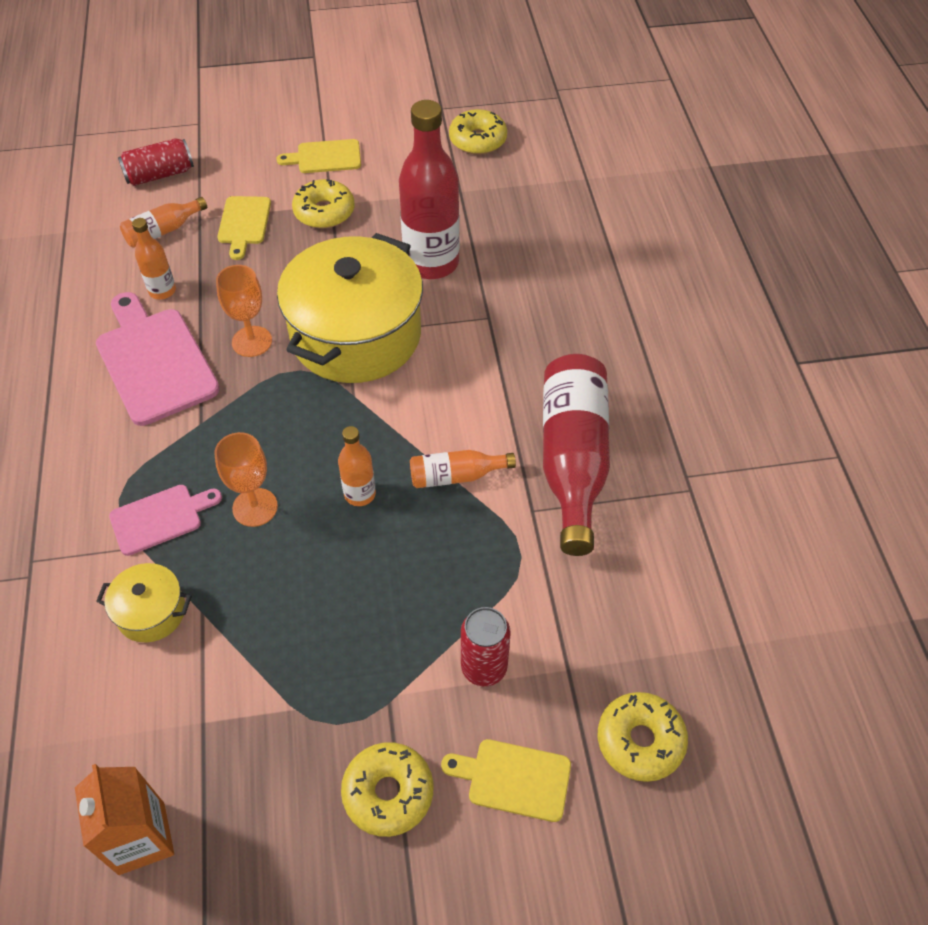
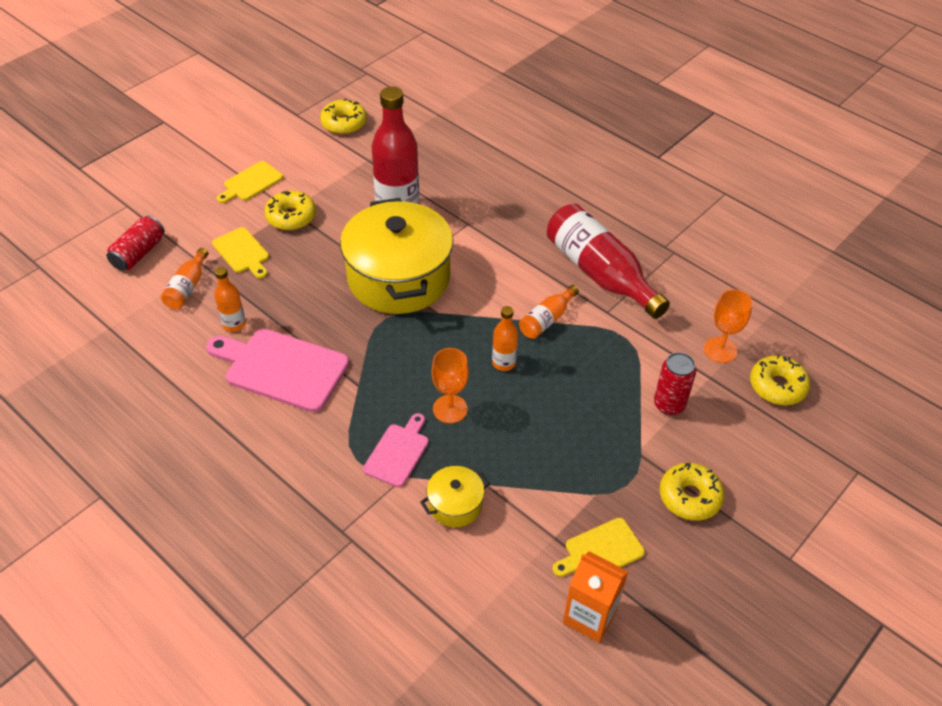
camera: 40 degrees left, 5 degrees down
orange goblet [216,265,272,357] -> orange goblet moved to [704,289,753,363]
yellow cutting board [441,739,571,822] -> yellow cutting board moved to [553,518,645,577]

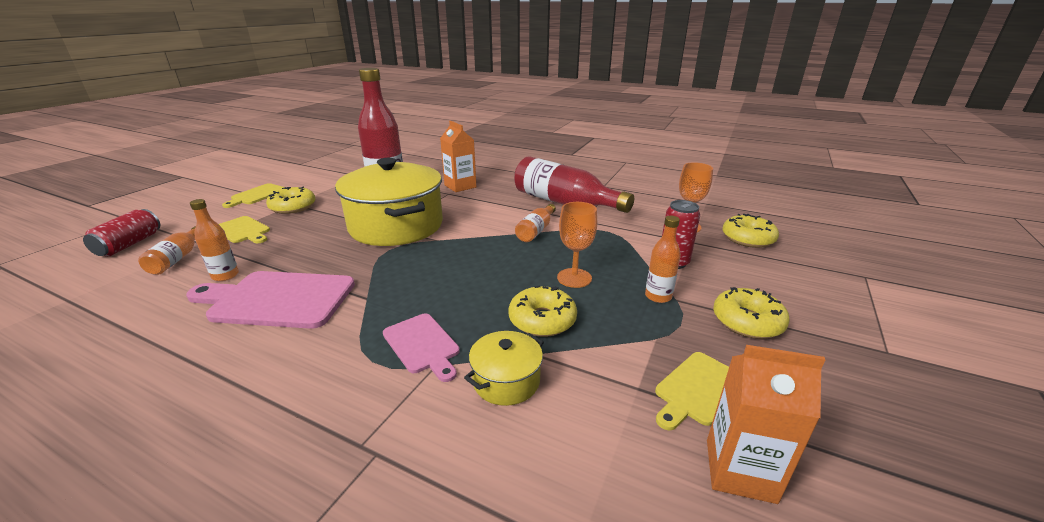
camera: 15 degrees left, 20 degrees down
yellow donut [320,99,367,134] -> yellow donut moved to [509,285,577,337]
pink cutting board [363,413,429,487] -> pink cutting board turned 135 degrees clockwise [383,313,460,382]
orange goblet [431,348,469,423] -> orange goblet moved to [557,202,597,288]
orange bottle [492,306,518,371] -> orange bottle moved to [645,216,681,303]
none -> orange carton [440,121,476,192]

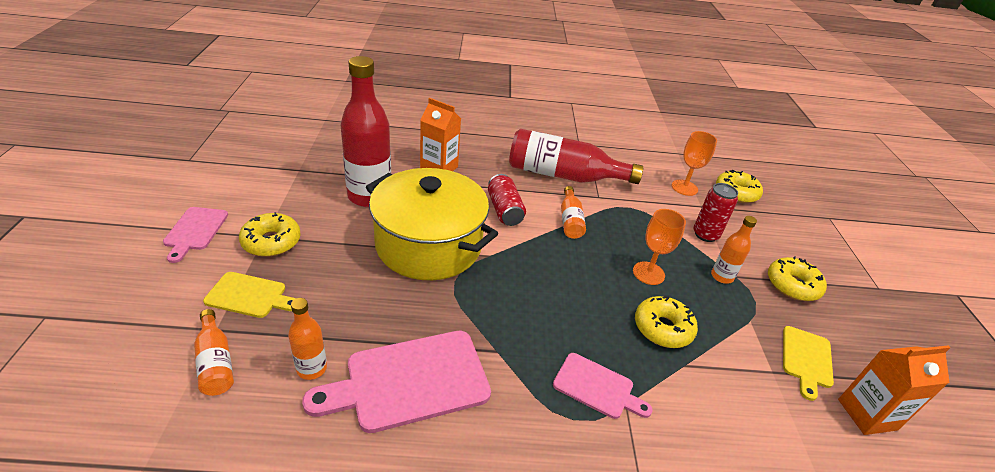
camera: 30 degrees left, 10 degrees up
red can [83,209,160,256] -> red can moved to [488,174,526,226]
yellow cutting board [222,183,285,208] -> pink cutting board [163,207,228,263]
yellow pot [464,331,544,406] -> none

